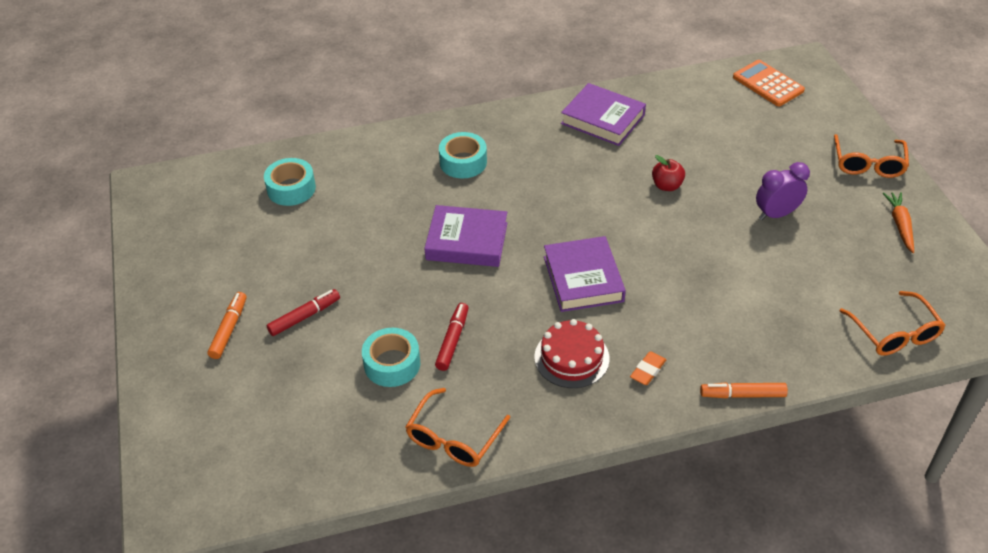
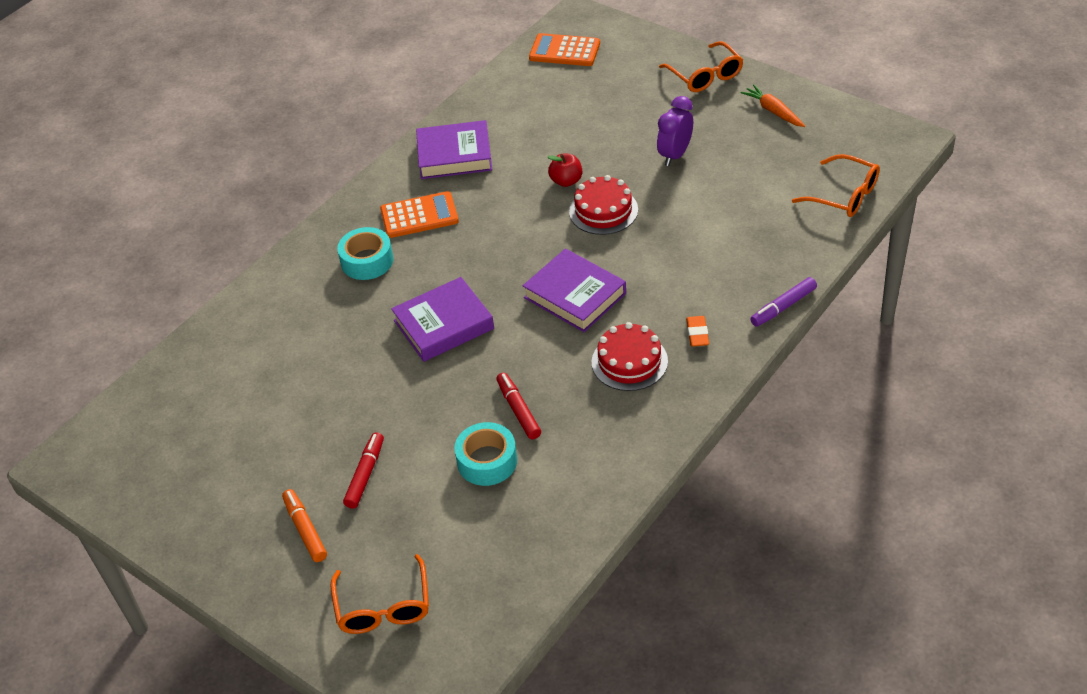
camera: 35 degrees left, 0 degrees up
turquoise tape [264,158,316,206] -> none
orange glasses [406,388,510,467] -> orange glasses moved to [330,554,429,634]
orange marker [700,382,788,398] -> purple marker [750,277,817,327]
none -> orange calculator [380,191,459,238]
none -> red cake [569,175,638,235]

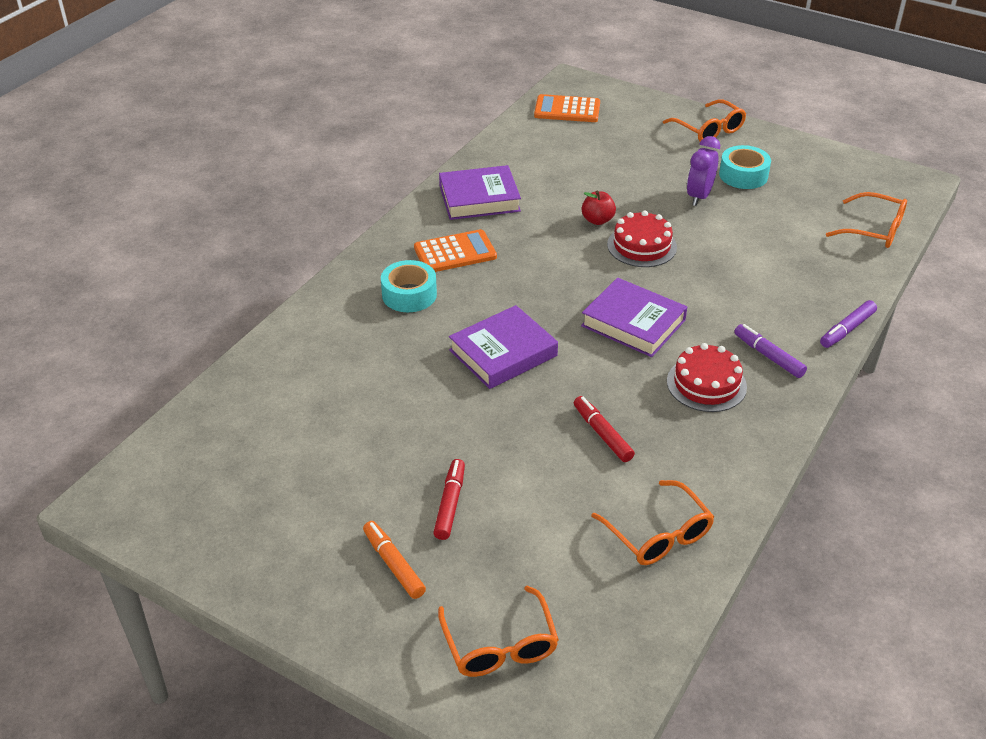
camera: 10 degrees left, 5 degrees down
turquoise tape [454,422,517,486] -> turquoise tape moved to [719,145,771,189]
orange eraser [686,316,709,347] -> purple marker [734,324,807,378]
orange carrot [740,84,805,127] -> none
none -> orange glasses [591,480,714,565]

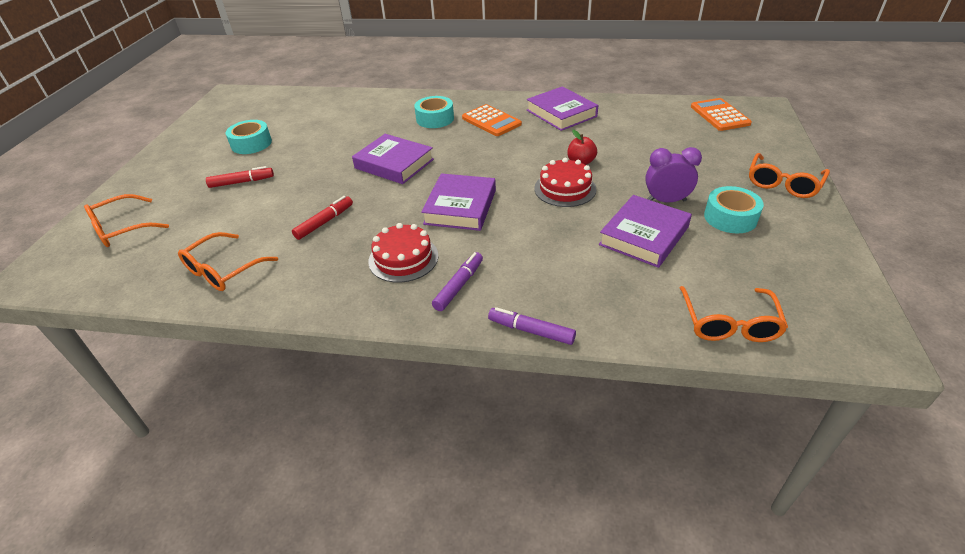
camera: 70 degrees right, 0 degrees up
orange marker [363,521,426,599] -> none
none -> turquoise tape [226,120,272,154]
none -> purple book [599,195,692,268]

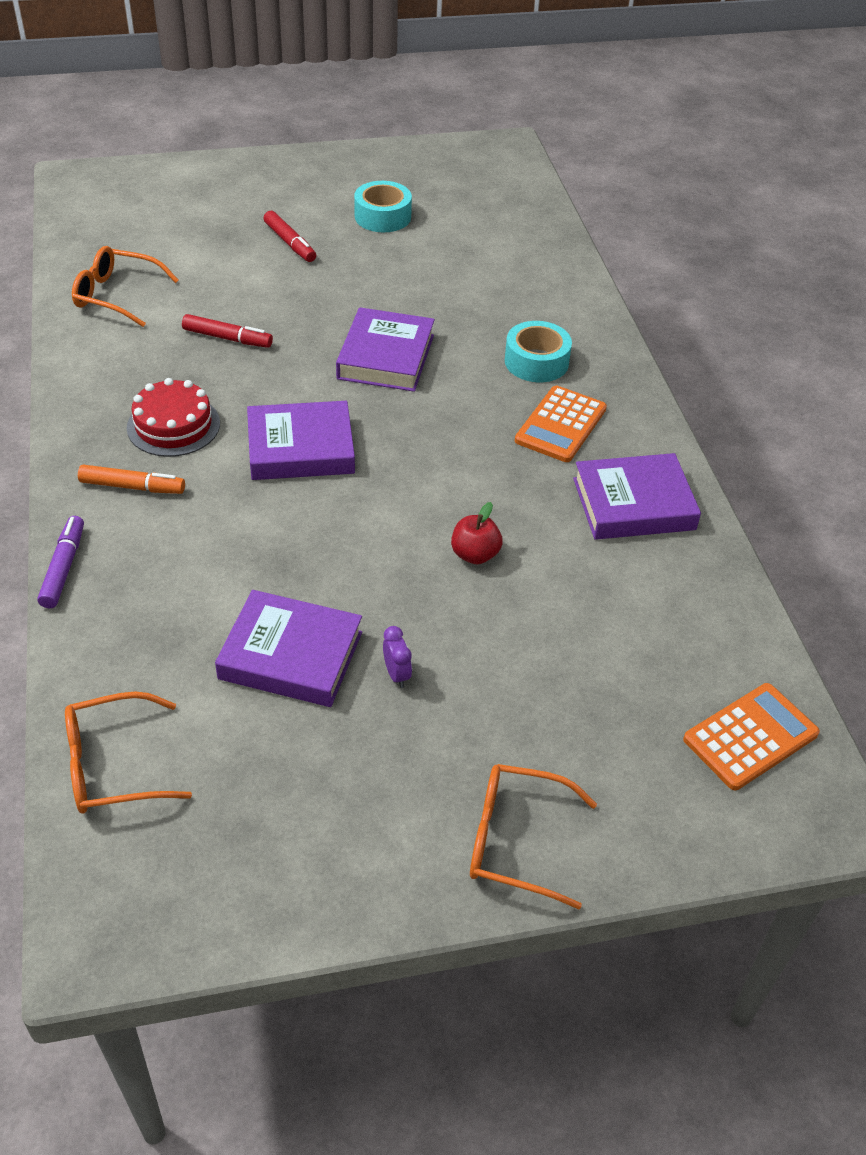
camera: 65 degrees right, 5 degrees up
orange glasses [84,194,169,247] -> none
purple marker [432,252,483,311] -> orange marker [78,465,185,494]
purple book [527,87,598,131] -> purple book turned 45 degrees clockwise [573,453,701,540]
red cake [534,158,596,207] -> none
purple clock [645,147,702,202] -> purple clock [383,626,412,688], size x0.55
turquoise tape [704,186,764,233] -> none

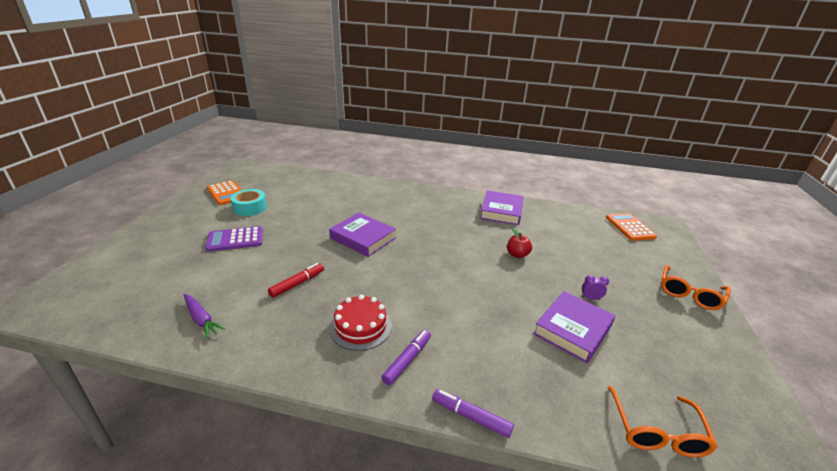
camera: 65 degrees left, 15 degrees down
orange glasses [72,246,179,327] -> purple carrot [184,294,226,339]
orange marker [78,465,185,494] -> purple marker [381,330,431,385]
purple book [247,401,355,480] -> none
red marker [263,211,316,262] -> purple calculator [205,226,263,252]
turquoise tape [505,321,572,382] -> none
orange calculator [515,386,607,462] -> orange calculator moved to [207,180,241,205]

